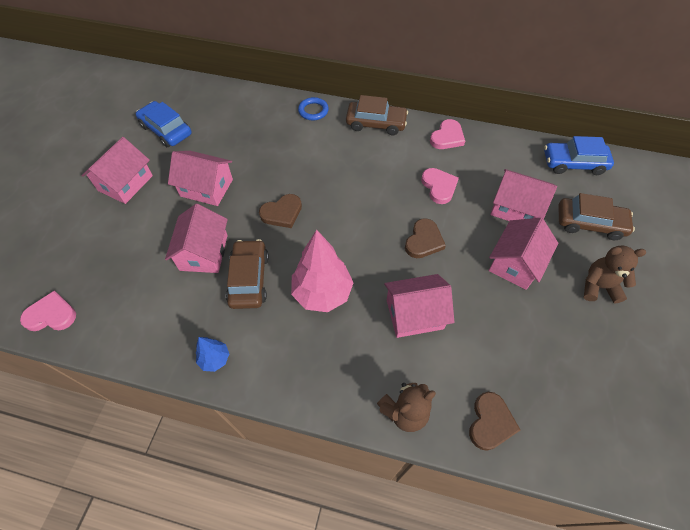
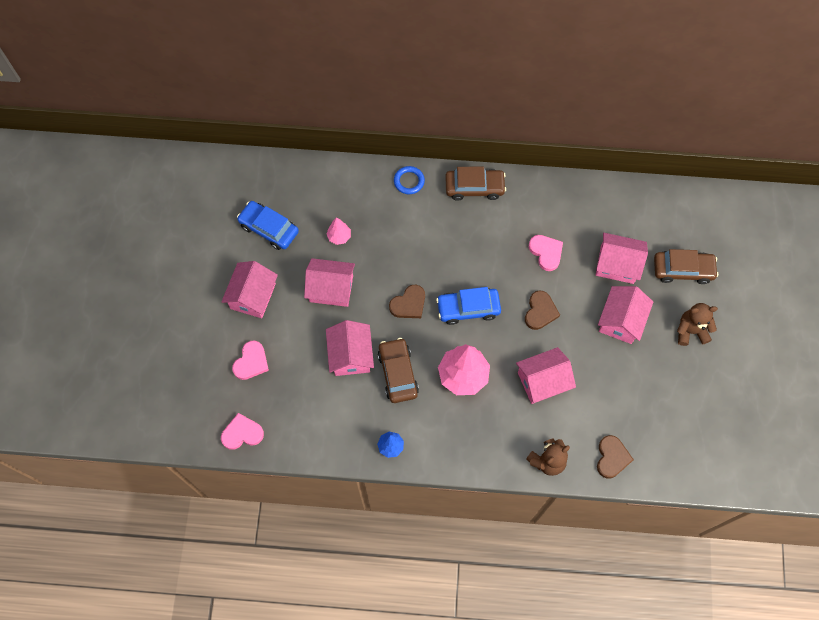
camera: 10 degrees left, 10 degrees up
pink heart [430,119,465,149] -> pink heart moved to [232,341,269,380]
blue car [544,136,614,175] -> blue car moved to [436,287,501,325]
none -> pink tree [327,217,351,245]

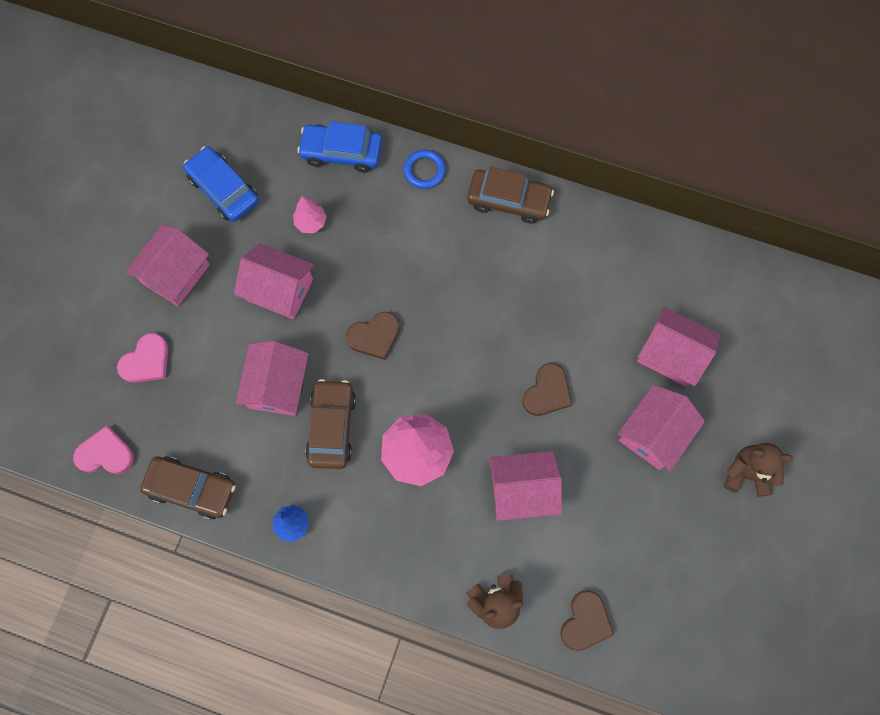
camera: 15 degrees right, 5 degrees up
blue car [436,287,501,325] -> blue car moved to [297,121,382,173]
pink heart [529,235,563,271] -> none
brown car [654,249,718,284] -> brown car moved to [140,456,236,519]

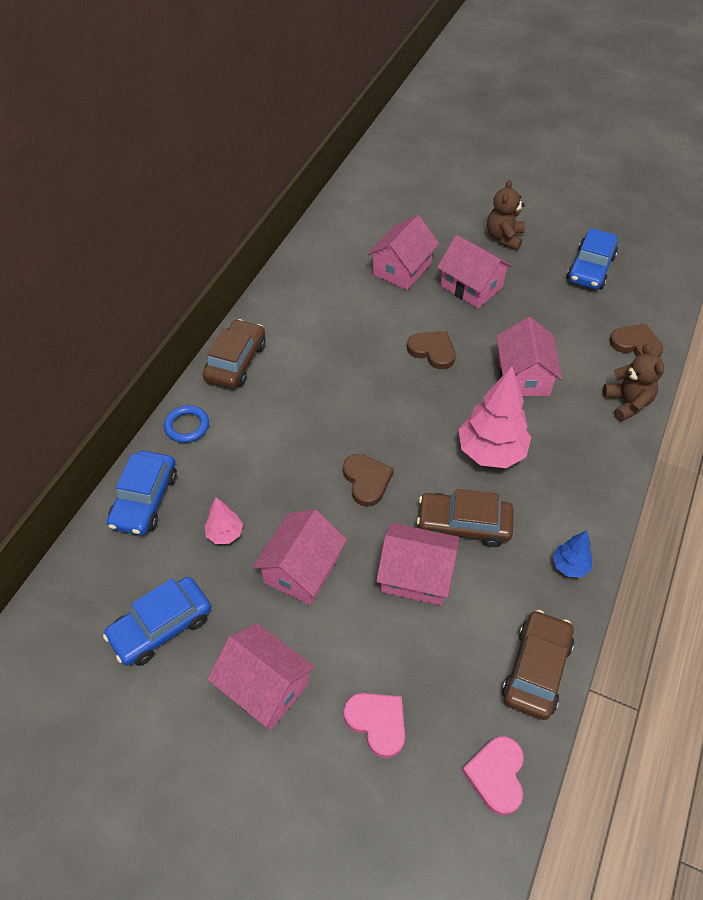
camera: 85 degrees left, 20 degrees down
none -> blue car [567,228,618,289]

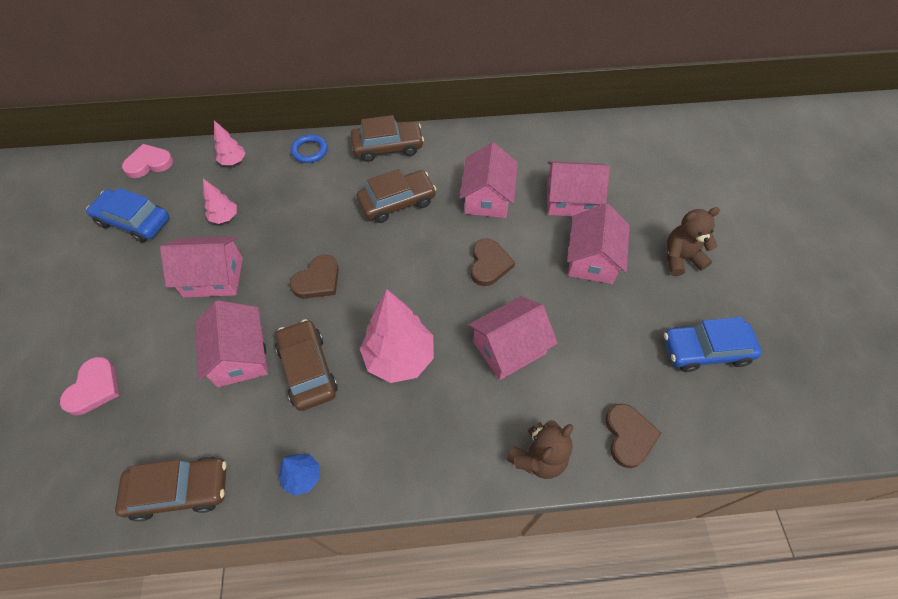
camera: 60 degrees right, 5 degrees up
blue car [107,451,177,535] -> pink tree [214,120,246,165]
pink house [207,623,315,730] -> pink house moved to [459,142,518,218]
pink heart [462,736,524,815] -> pink heart moved to [122,144,173,178]
none -> brown car [356,169,436,223]

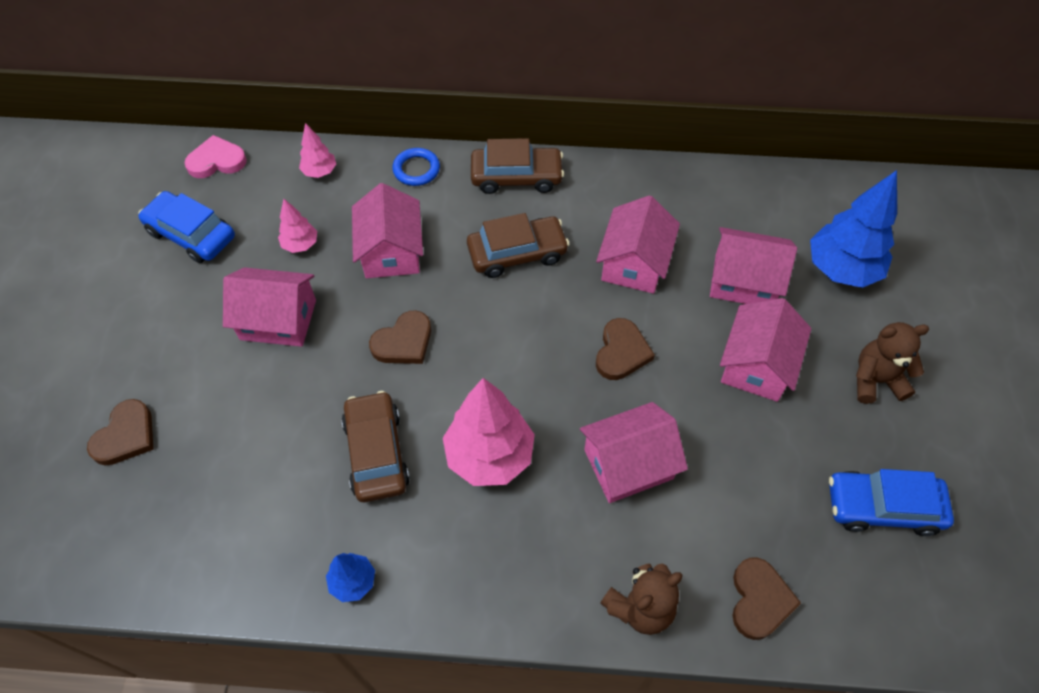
camera: 10 degrees right, 0 degrees up
pink heart [60,357,119,415] -> brown heart [87,399,153,466]
brown car [115,456,227,522] -> none
pink house [195,300,268,387] -> pink house moved to [352,183,423,278]
none -> blue tree [810,170,897,288]

